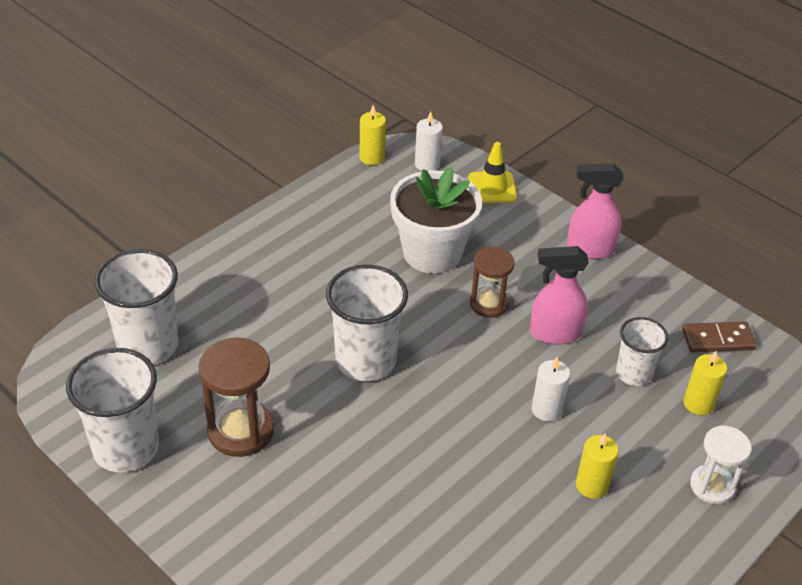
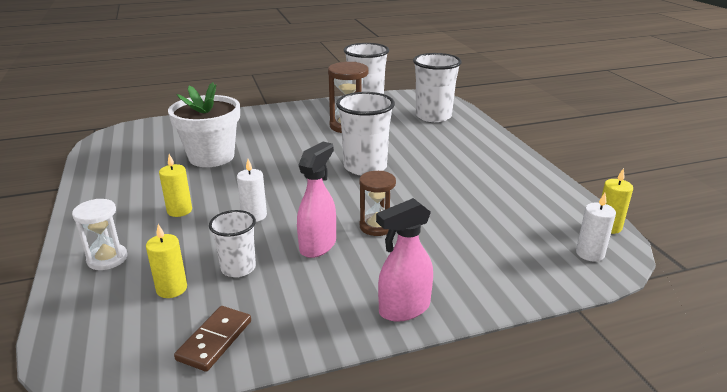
camera: 120 degrees right, 15 degrees down
white flower pot [390,167,482,274] -> white flower pot moved to [168,82,240,167]
yellow traffic cone [468,142,517,203] -> none
pink spray bottle [567,163,623,259] -> pink spray bottle turned 150 degrees counterclockwise [376,198,433,322]

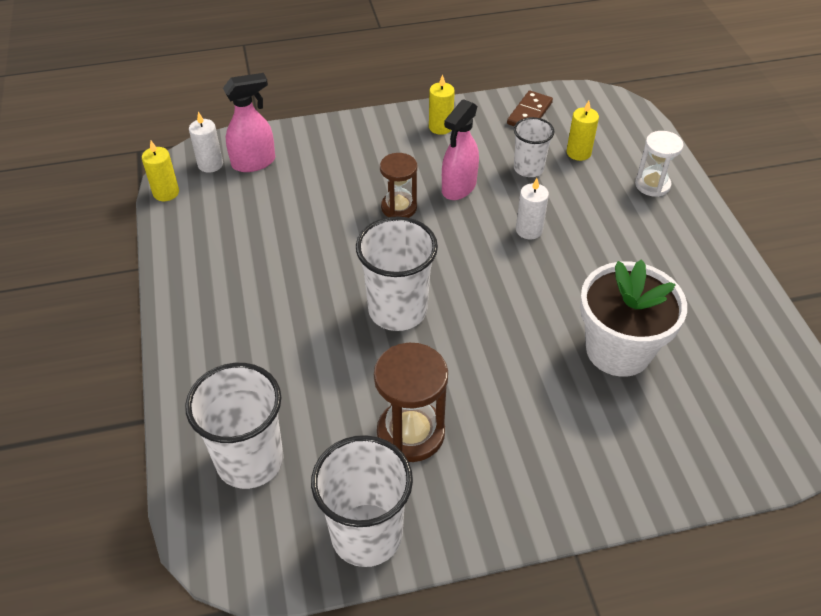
camera: 175 degrees left, 20 degrees up
yellow candle [159,154,192,217] -> yellow candle moved to [429,75,455,135]
pink spray bottle [376,198,433,322] -> pink spray bottle moved to [223,73,275,172]

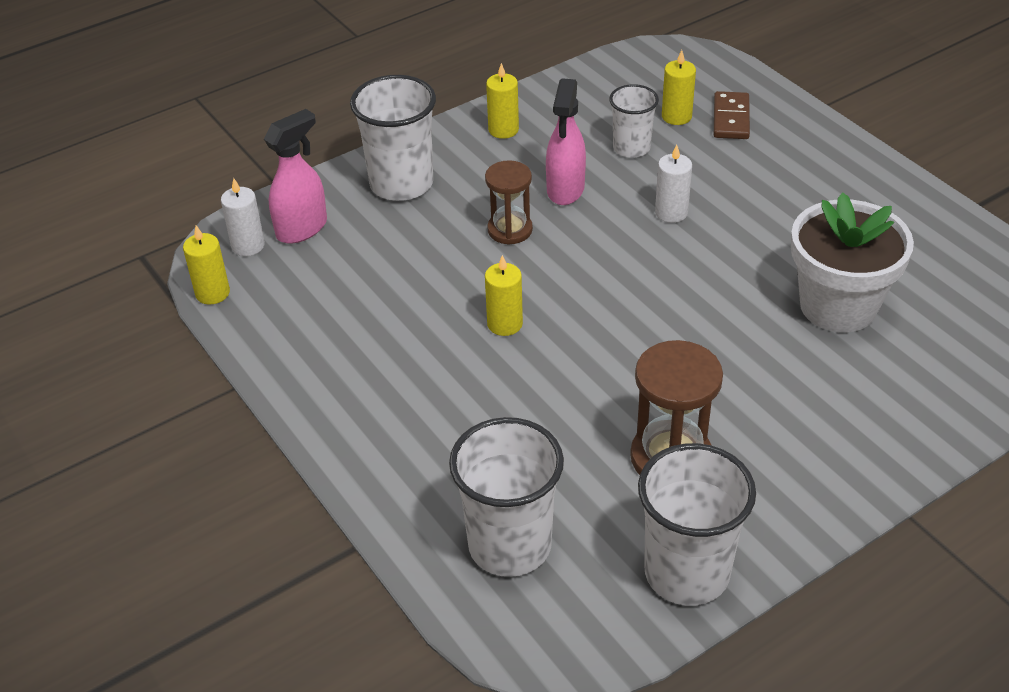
camera: 20 degrees left, 5 degrees down
white cup [356,217,438,331] -> white cup moved to [350,75,436,201]
brown domino [507,90,553,126] -> brown domino moved to [714,91,750,139]
white hourglass [635,131,683,197] -> none
none -> yellow candle [485,255,523,336]

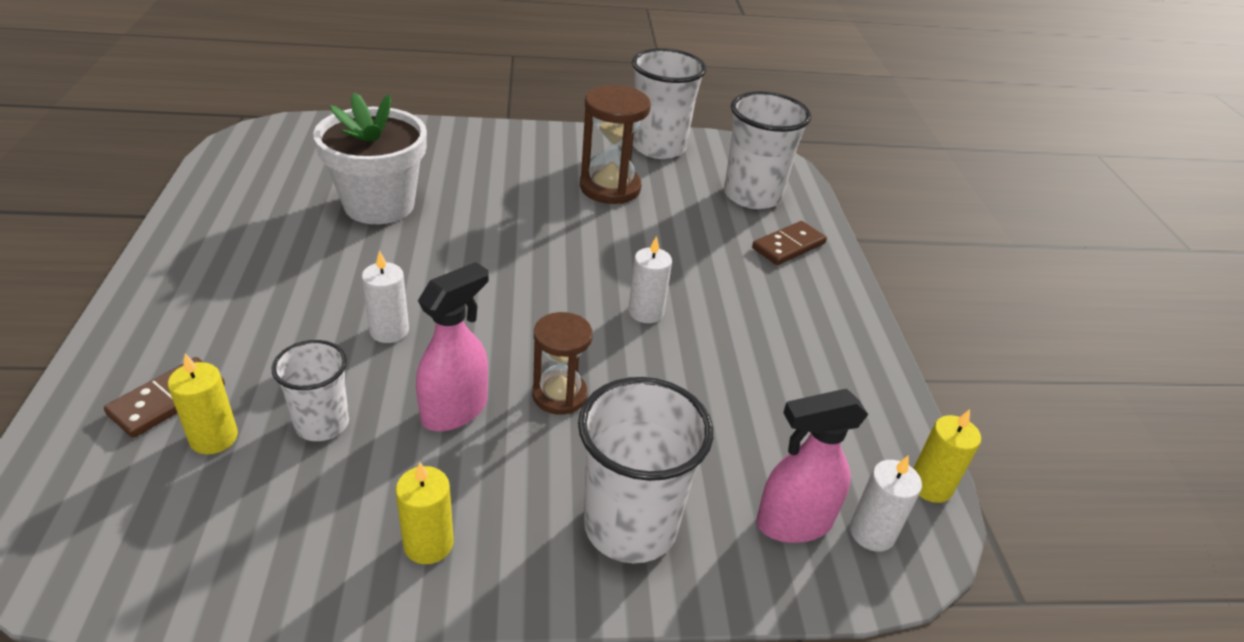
camera: 155 degrees left, 5 degrees down
yellow candle [485,255,523,336] -> white candle [628,236,672,323]
none -> brown domino [752,221,827,265]

